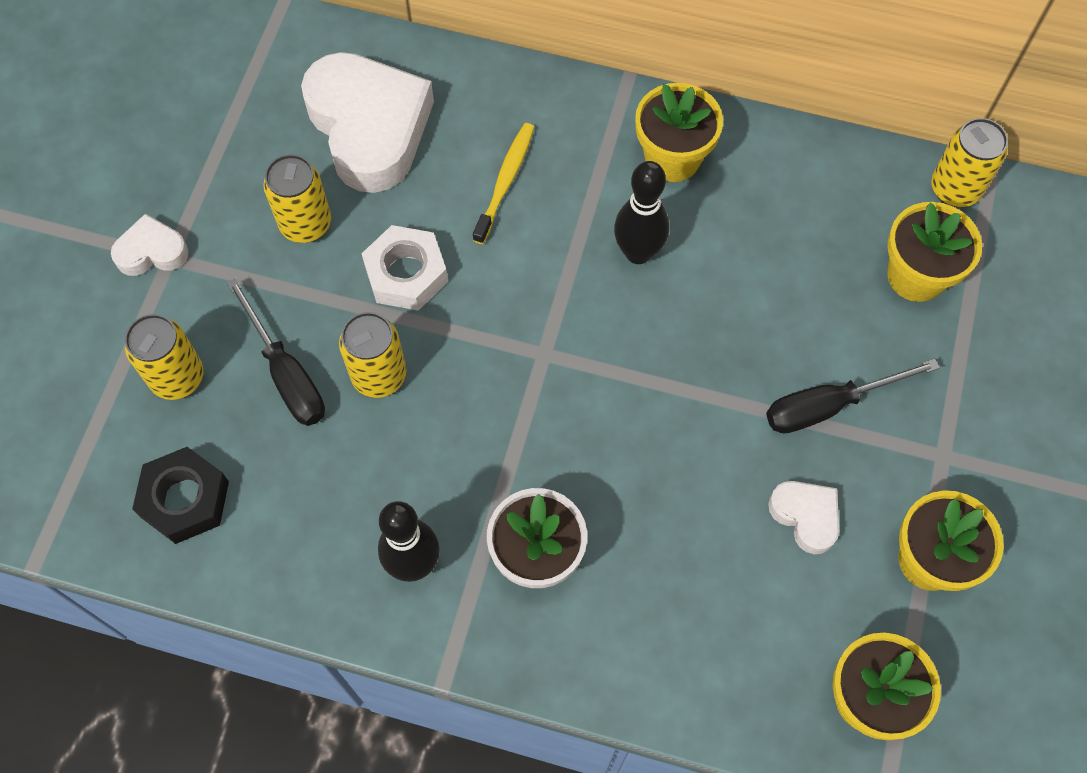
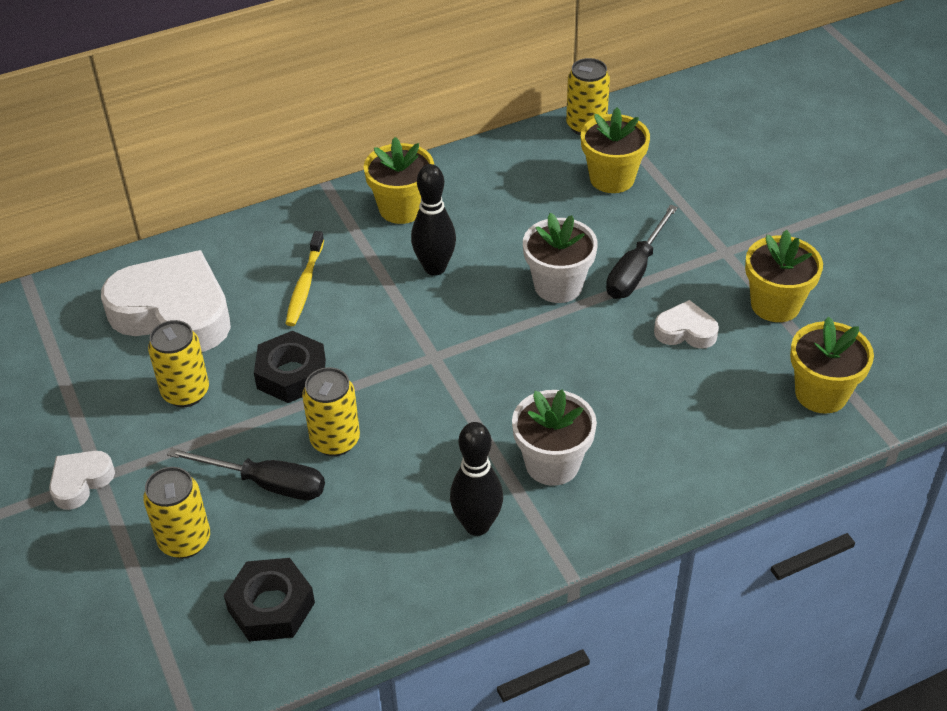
camera: 40 degrees left, 20 degrees down
white nut [362,225,448,311] -> black nut [254,331,326,403]
yellow toothbrush [473,123,534,244] -> yellow toothbrush turned 150 degrees counterclockwise [285,231,324,326]
none -> white flower pot [523,213,598,303]

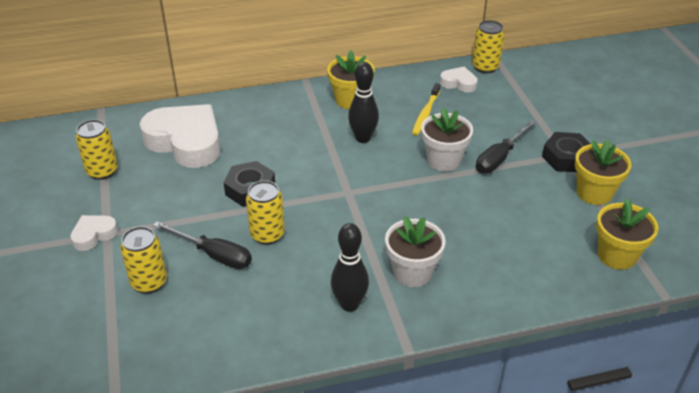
camera: 10 degrees right, 5 degrees down
yellow can [148,320,209,407] -> yellow can moved to [76,120,118,180]
black nut [224,558,315,642] -> black nut moved to [542,132,591,172]
yellow toothbrush [285,231,324,326] -> yellow toothbrush moved to [412,83,440,135]
yellow flower pot [581,107,650,193] -> none
white heart [654,300,719,349] -> white heart moved to [440,67,478,92]

